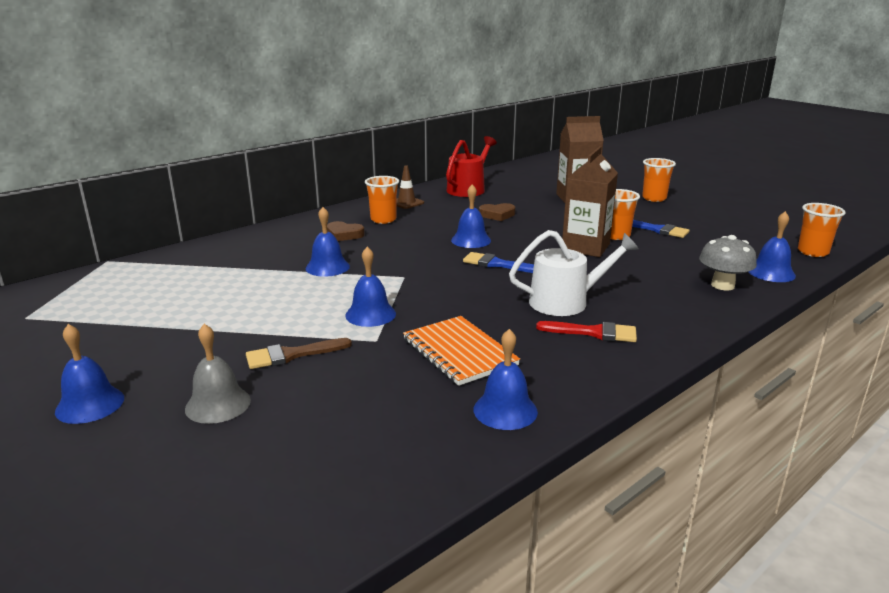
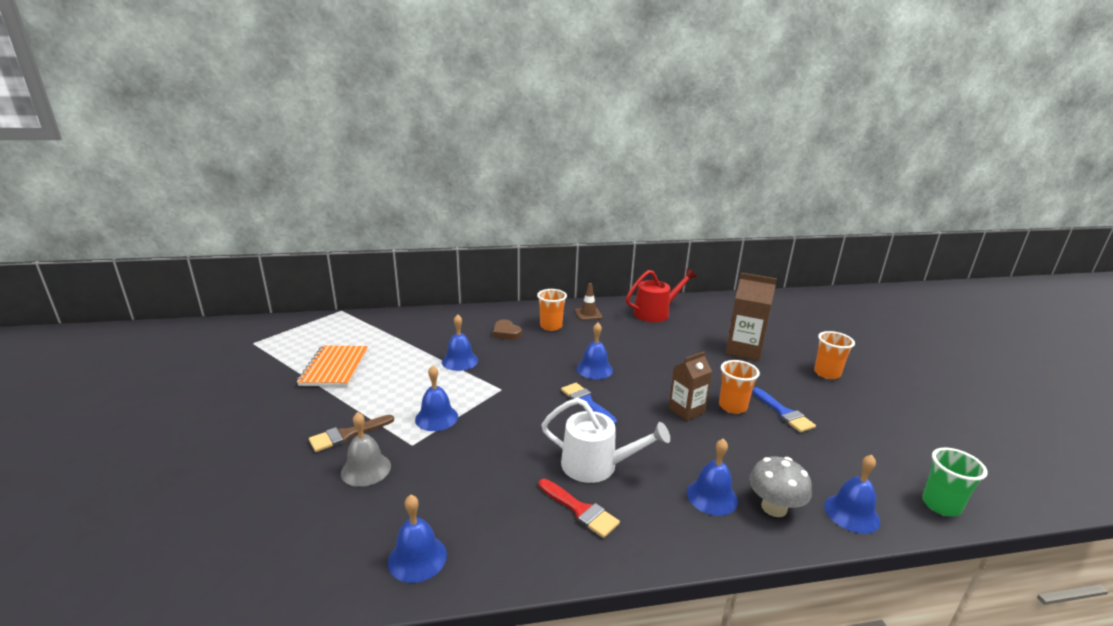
camera: 30 degrees right, 0 degrees up
blue bell [55,324,124,424] -> blue bell moved to [687,439,738,516]
grey bell [185,324,251,424] -> grey bell moved to [341,412,391,487]
brown brush [246,338,352,369] -> brown brush turned 45 degrees counterclockwise [309,415,394,452]
orange notebook [403,316,520,386] -> orange notebook moved to [297,345,368,386]
brown heart [479,203,515,221] -> none
brown carton [562,146,618,257] -> brown carton [668,351,712,421], size x0.67
orange cup [798,203,846,257] -> green cup [922,447,988,517]

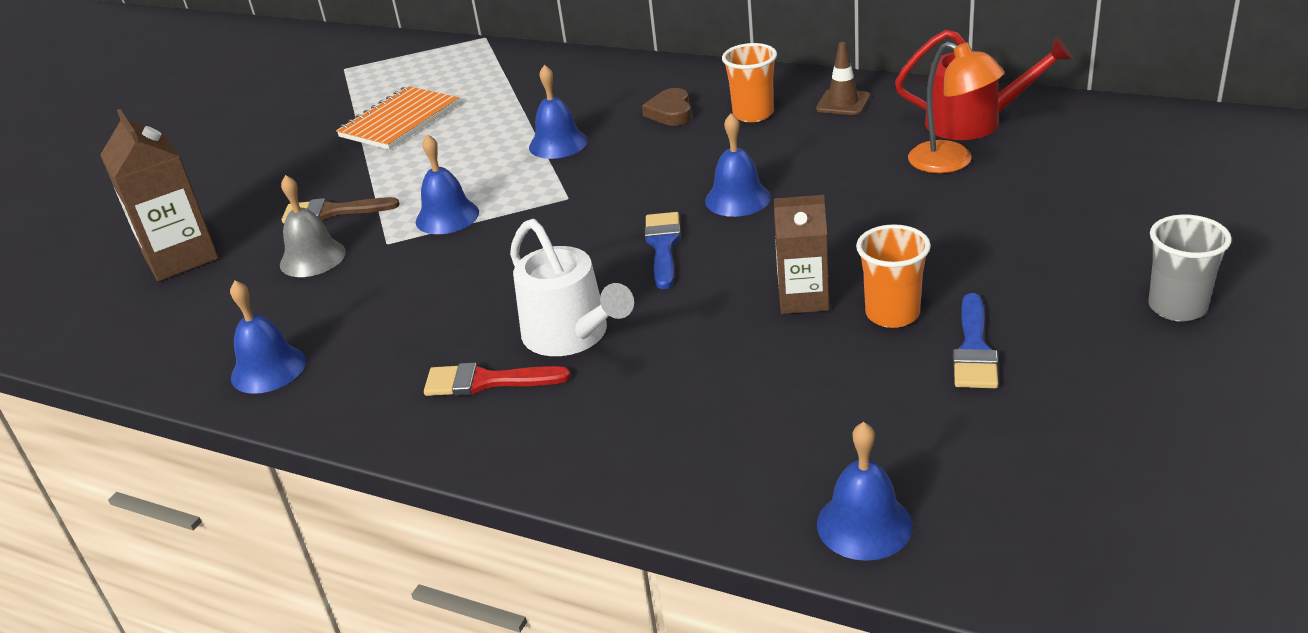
camera: 40 degrees right, 10 degrees up
red brush [539,479,620,538] -> red brush turned 105 degrees clockwise [424,363,570,396]
blue bell [687,439,738,516] -> none
brown carton [726,273,777,361] -> brown carton moved to [100,109,219,281]
grey mushroom [749,456,812,517] -> none
orange cup [814,331,855,379] -> grey cup [1148,215,1232,322]
green cup [922,447,988,517] -> none
none -> orange lamp [908,42,1004,173]

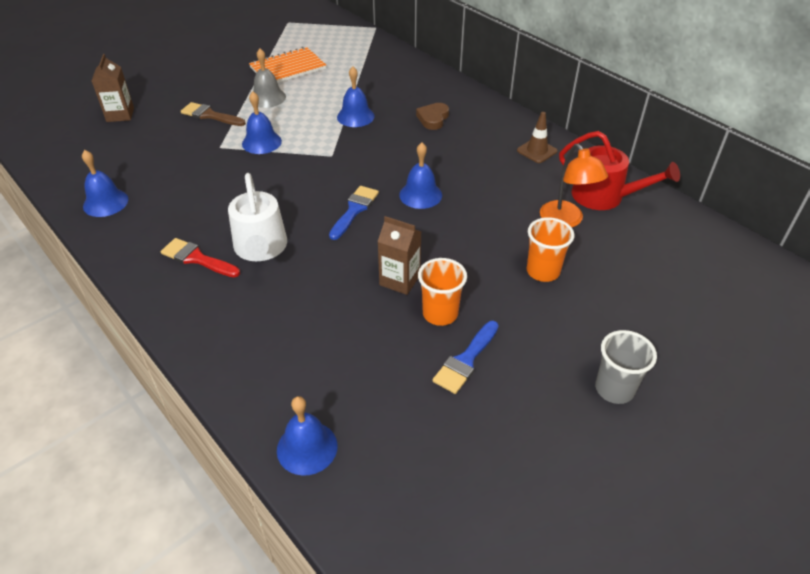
camera: 20 degrees right, 10 degrees up
brown carton [100,109,219,281] -> brown carton [92,54,134,122], size x0.67
grey bell [280,175,346,277] -> grey bell moved to [253,49,286,108]
orange cup [722,43,777,122] -> orange cup moved to [527,217,575,282]

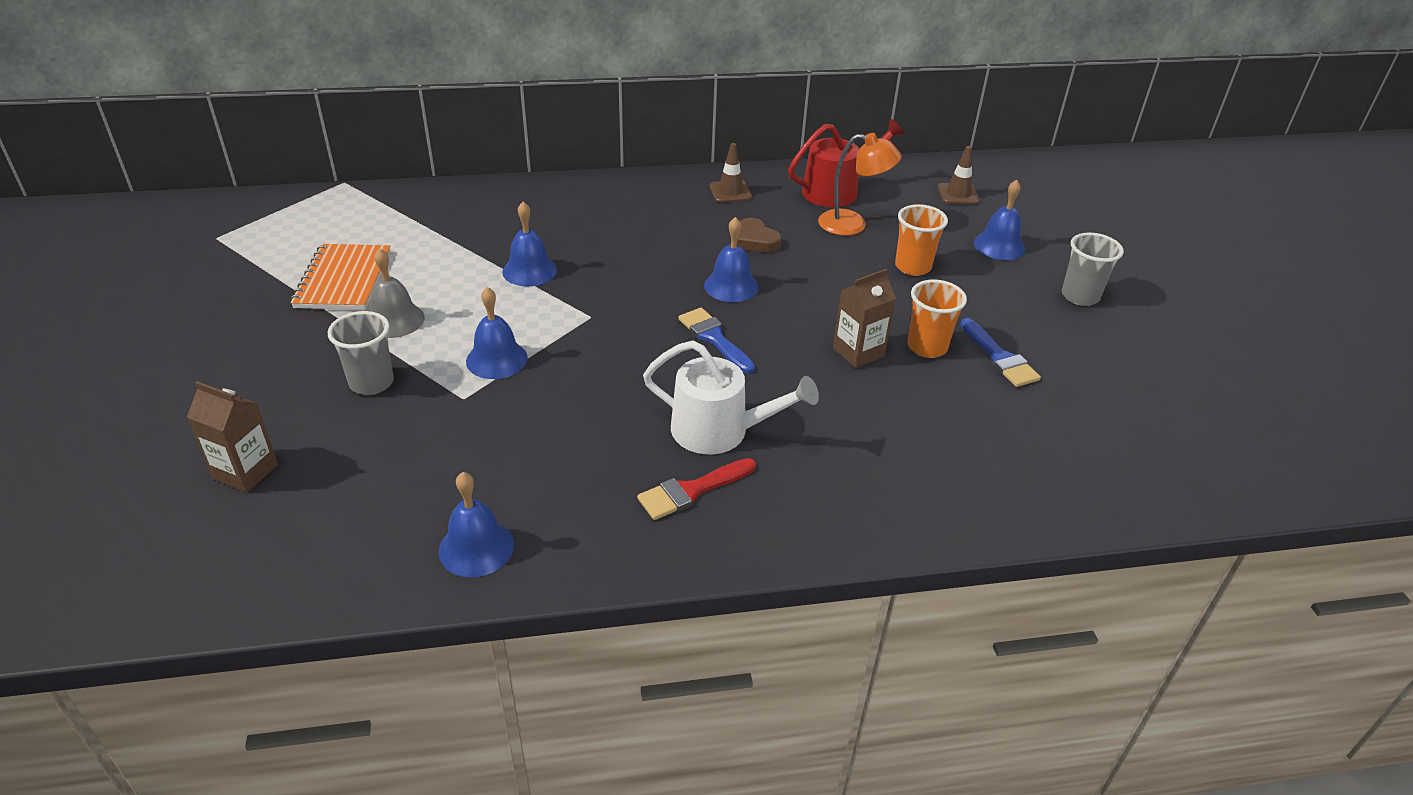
camera: 60 degrees left, 5 degrees down
brown brush [181,102,246,126] -> grey cup [328,311,394,395]
blue bell [277,396,338,475] -> blue bell moved to [974,180,1025,260]
brown heart [416,103,449,130] -> brown heart moved to [737,218,781,252]
none -> brown traffic cone [938,146,980,205]

